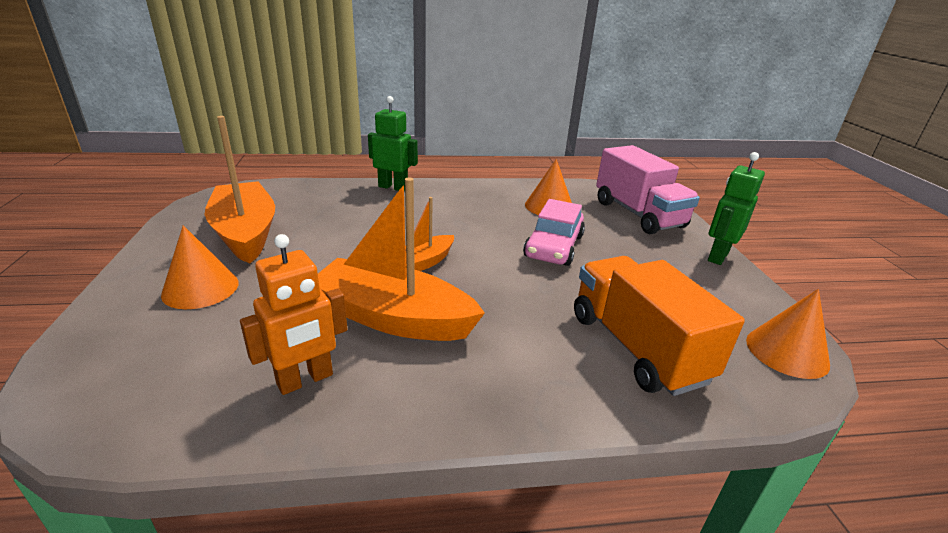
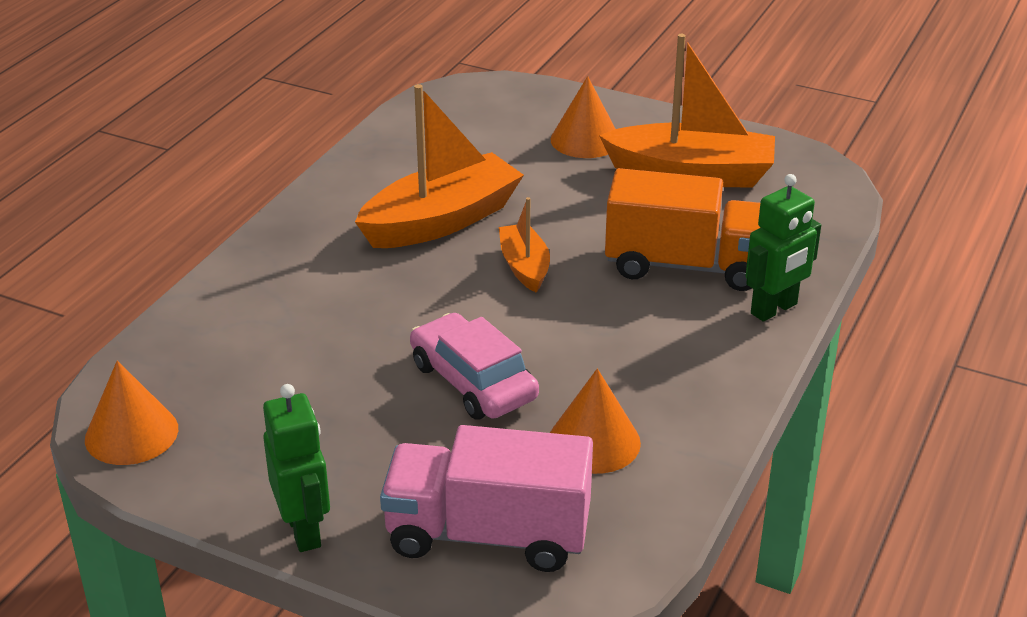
camera: 125 degrees right, 5 degrees up
orange robot [240,234,347,395] -> none
orange truck [574,256,745,396] -> orange truck moved to [605,168,760,291]

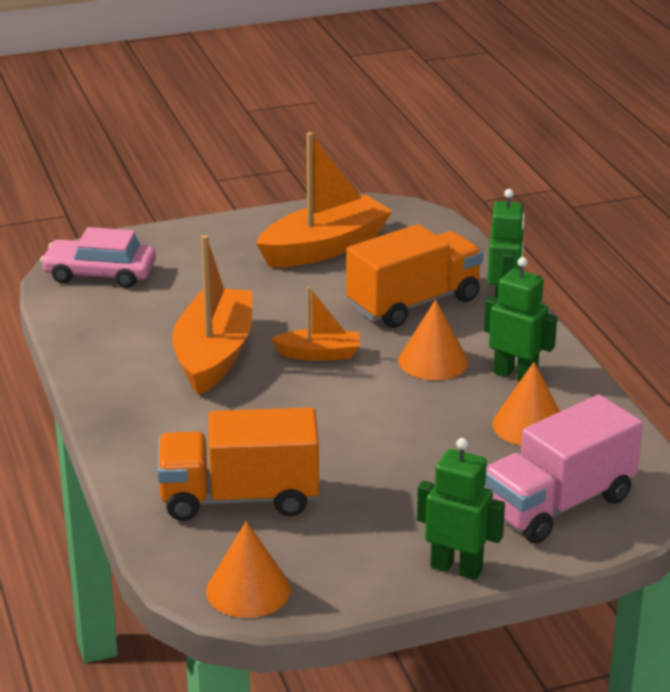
camera: 45 degrees left, 5 degrees down
pink car [410,313,539,419] -> pink car moved to [40,227,156,288]
orange boat [499,197,550,293] -> orange boat turned 150 degrees clockwise [271,287,360,361]
orange cone [551,76,615,158] -> orange cone moved to [398,299,468,380]
none -> orange truck [157,407,319,521]
none -> green robot [484,257,557,381]

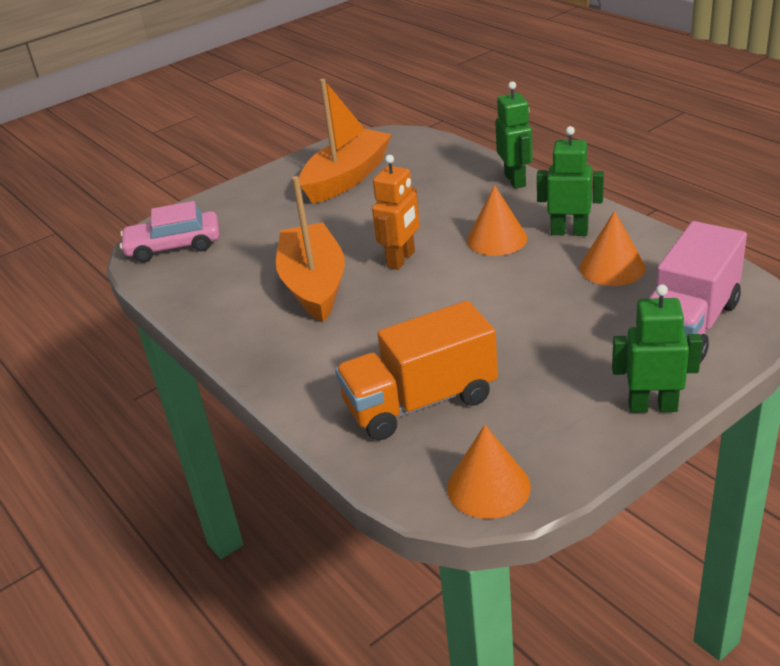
camera: 15 degrees left, 5 degrees up
orange boat [271,287,360,361] -> orange robot [372,155,420,270]
orange truck [346,224,483,328] -> none

